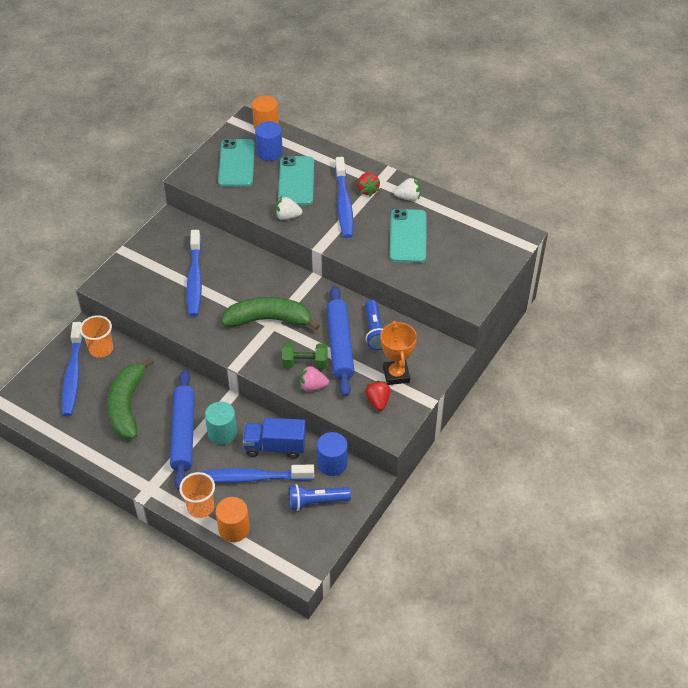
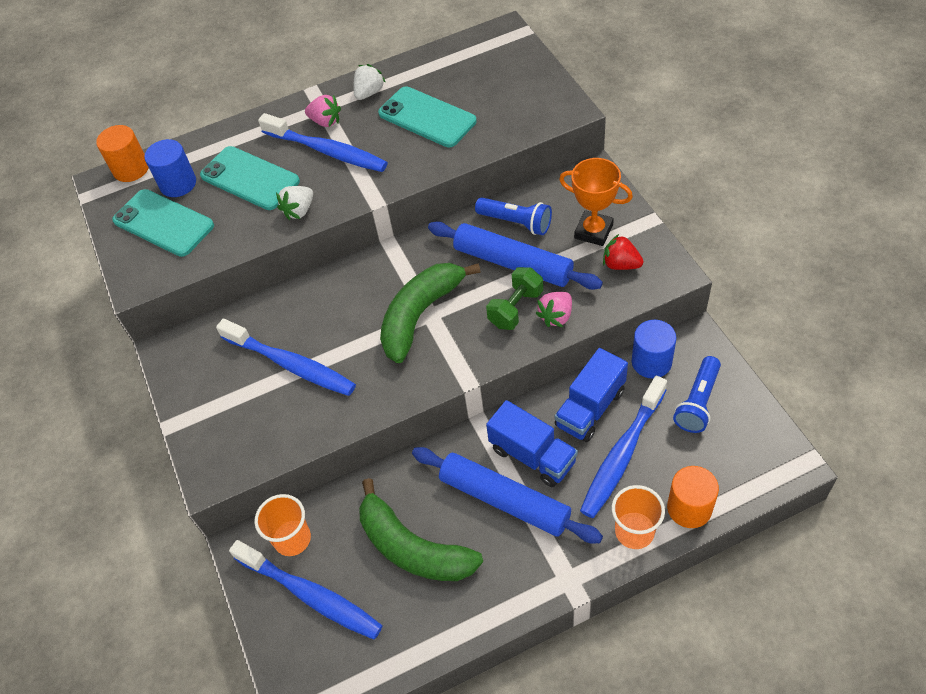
camera: 50 degrees left, 5 degrees up
turquoise cylinder [205,402,237,445] -> blue truck [486,400,578,487]
red strawberry [357,173,380,197] -> pink strawberry [305,95,341,127]

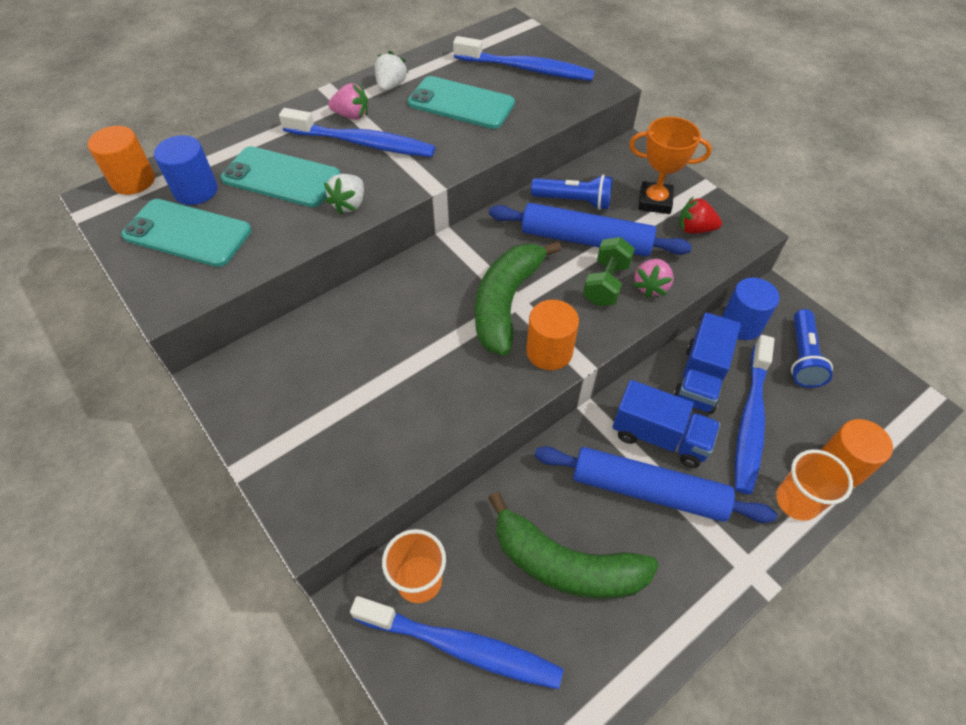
camera: 20 degrees left, 0 degrees up
blue toothbrush [216,319,356,396] -> blue toothbrush moved to [453,36,595,81]
none -> orange cylinder [526,300,579,370]

